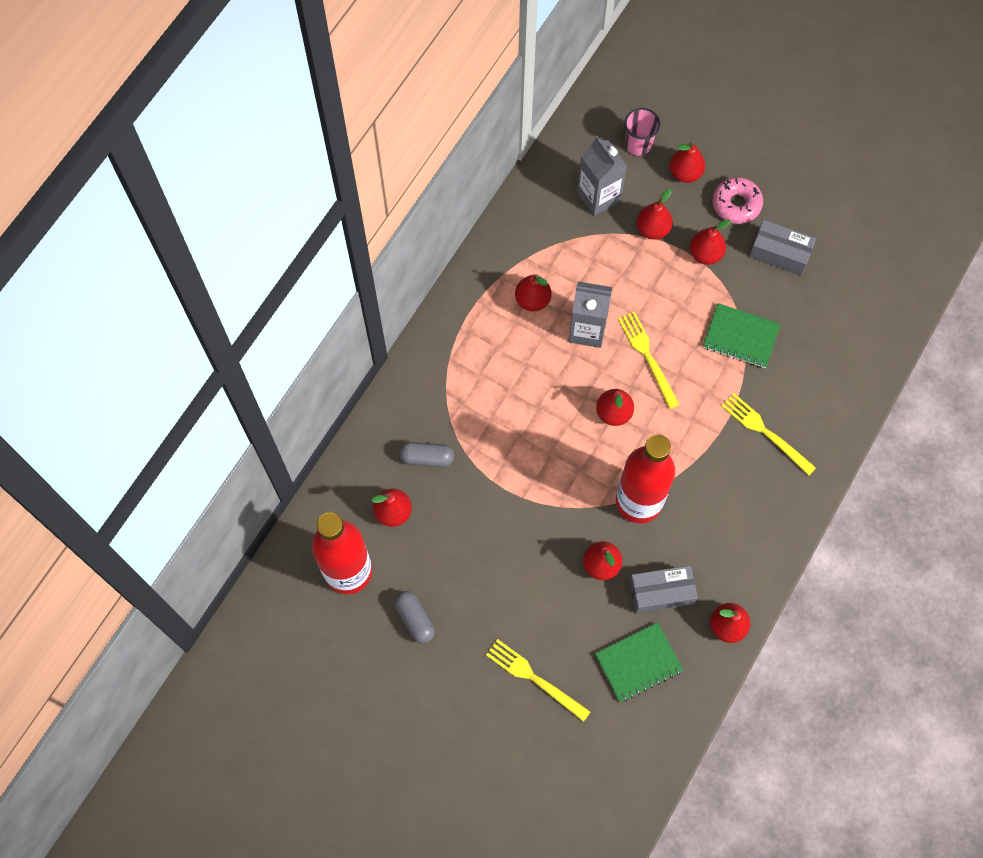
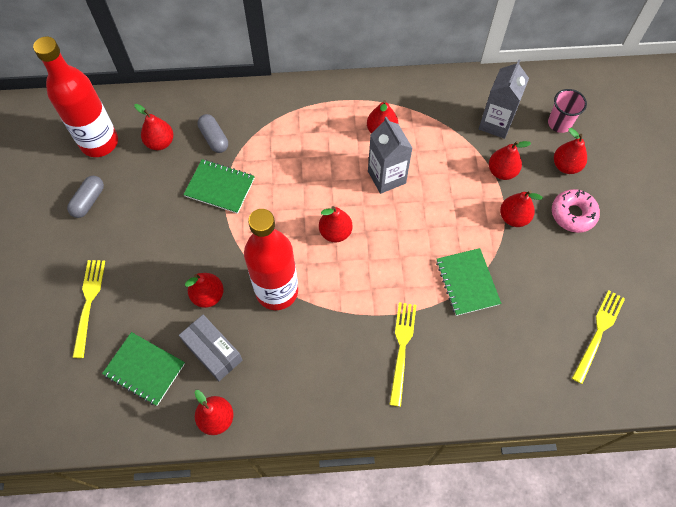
camera: 55 degrees right, 5 degrees down
yellow fork [618,311,680,409] -> yellow fork moved to [572,290,625,384]
grey box [749,220,816,275] -> none
none -> green notebook [183,159,255,214]

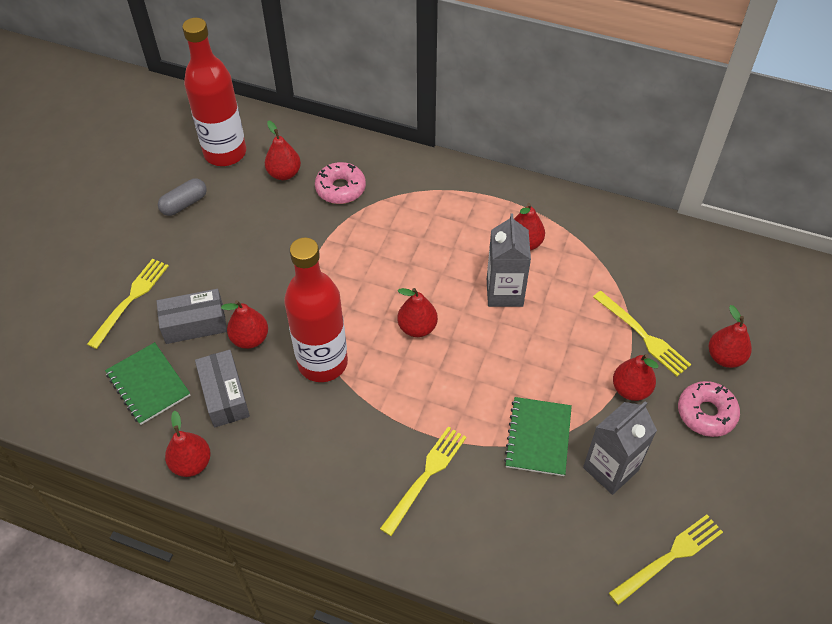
camera: 25 degrees right, 10 degrees down
green notebook [183,159,255,214] -> none
grey capsule [198,114,228,153] -> pink donut [315,162,366,204]
grey carton [479,60,529,139] -> grey carton moved to [583,401,657,495]
red pear [489,141,531,180] -> yellow fork [593,291,691,376]
pink cup [548,89,587,133] -> none
none -> grey box [157,289,227,344]

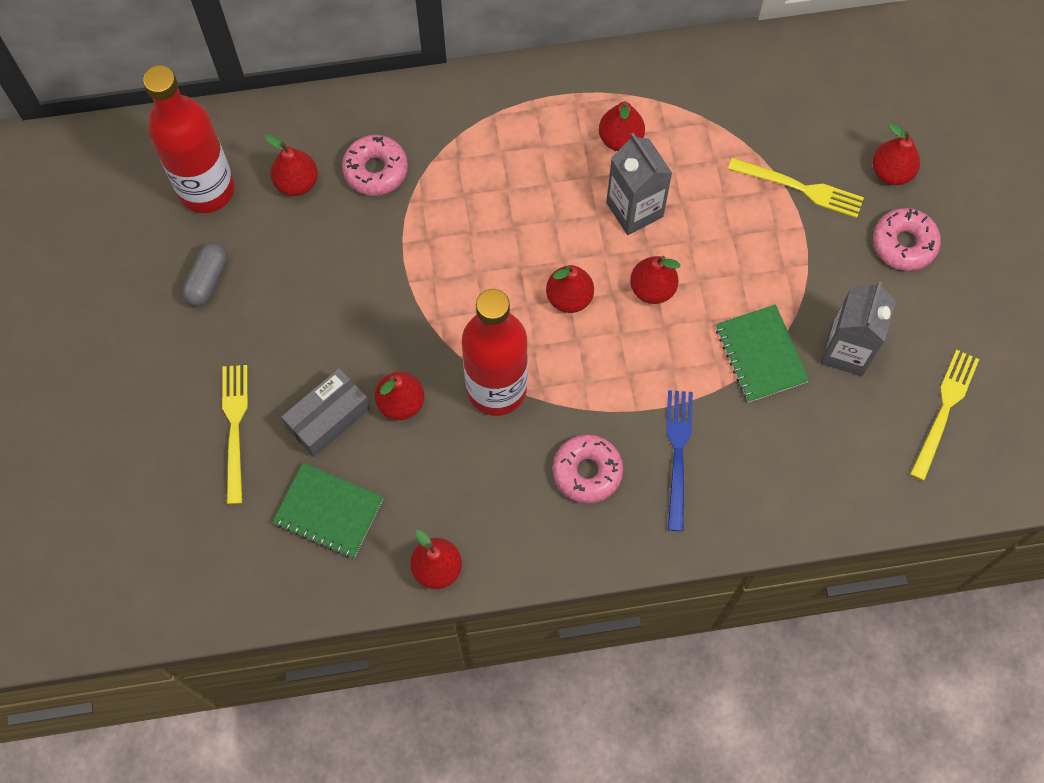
camera: 30 degrees left, 15 degrees up
grey box [195,350,250,427] -> none
yellow fork [380,426,466,536] -> blue fork [666,390,693,531]
red pear [613,354,659,401] -> red pear moved to [630,256,680,304]
none -> pink donut [553,435,623,504]

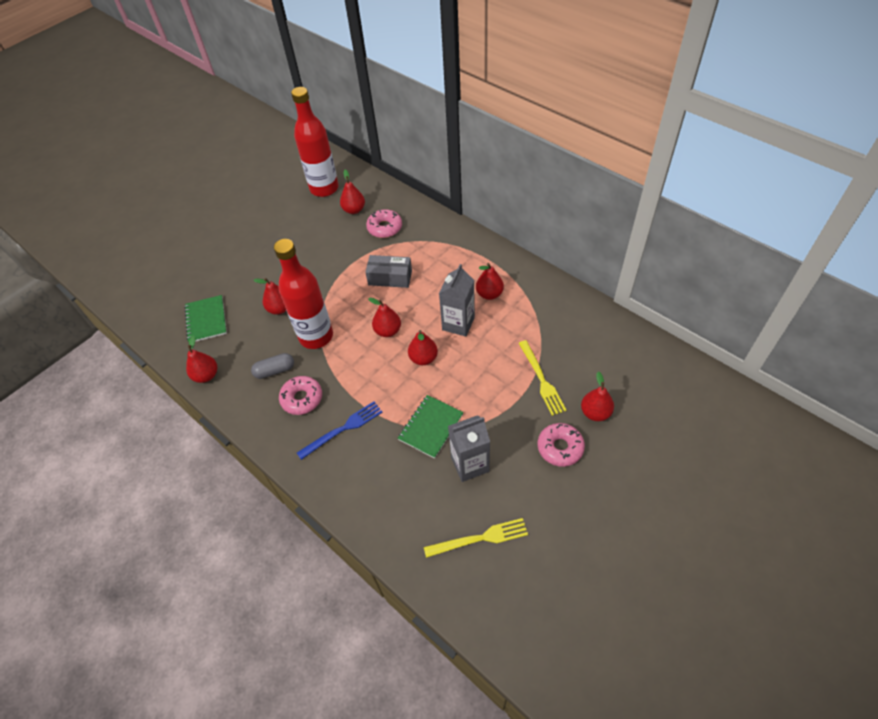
camera: 55 degrees right, 15 degrees down
grey capsule [182,243,227,307] -> grey capsule moved to [251,353,294,379]
yellow fork [222,365,248,504] -> none
grey box [281,368,370,457] -> grey box moved to [365,255,412,288]

